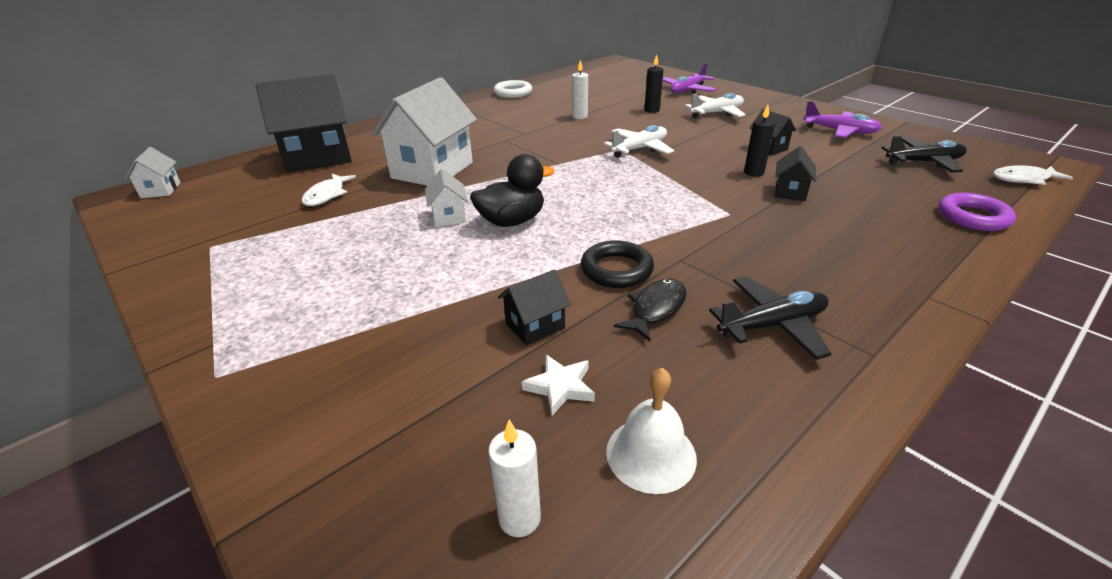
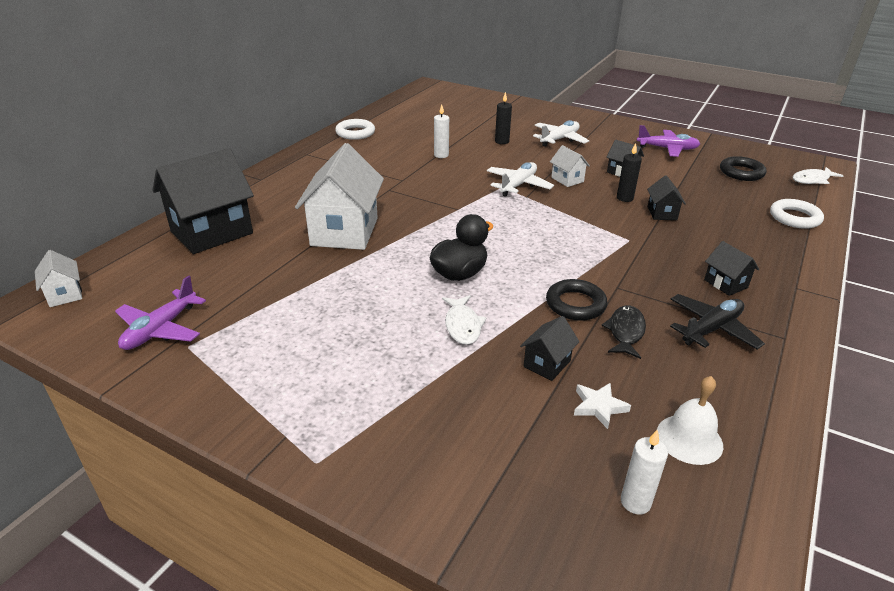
camera: 20 degrees left, 0 degrees up
white fish [301,174,356,206] -> white fish moved to [442,295,486,345]
white house [425,169,468,227] -> white house moved to [550,145,590,187]
purple plane [663,62,717,94] -> purple plane moved to [115,275,206,350]
black plane [882,136,967,173] -> black ring [720,156,767,181]
purple ring [939,192,1016,231] -> white ring [770,199,824,229]
none -> black house [704,241,759,296]

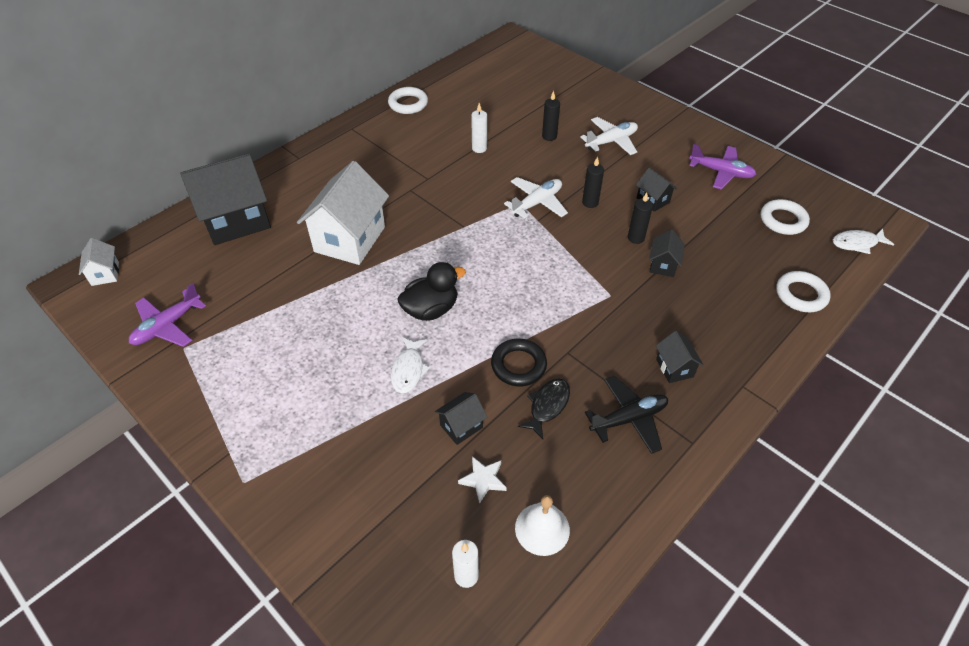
camera: 15 degrees right, 15 degrees up
white house [550,145,590,187] -> black candle [582,156,604,208]
black ring [720,156,767,181] -> white ring [761,199,810,235]

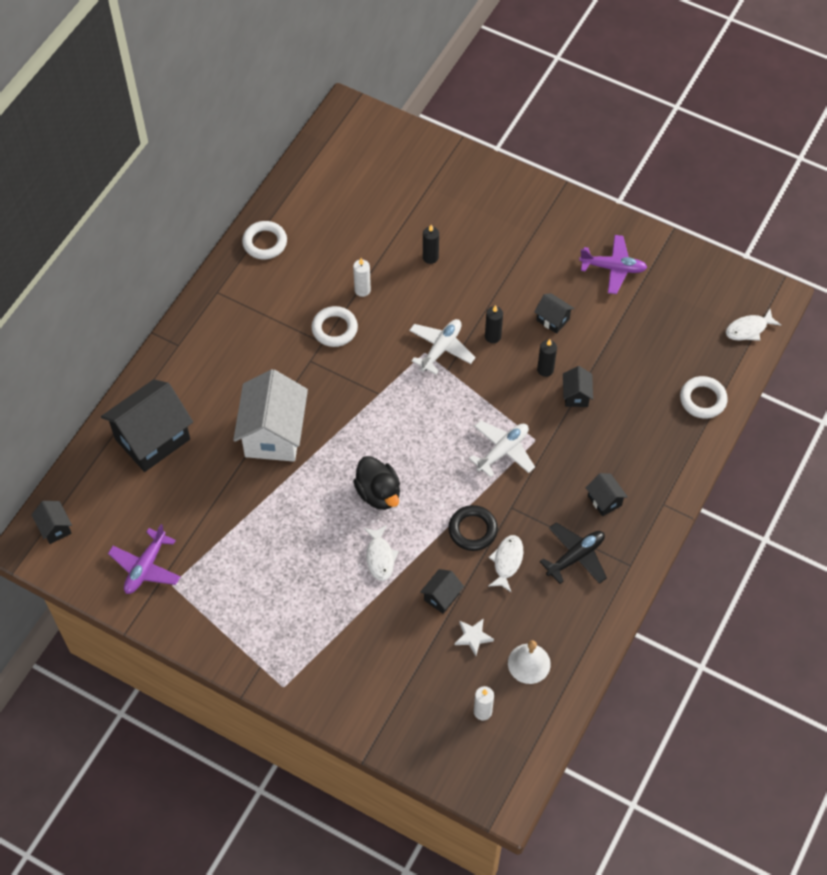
camera: 15 degrees left, 10 degrees up
white house [79,238,119,286] -> black house [31,501,72,544]
black duck [397,262,466,321] -> black duck turned 105 degrees clockwise [353,456,400,510]
black fish [518,379,570,439] -> white fish [488,535,523,593]
white plane [580,117,638,155] -> white plane moved to [469,420,535,478]
white ring [761,199,810,235] -> white ring moved to [311,306,358,347]

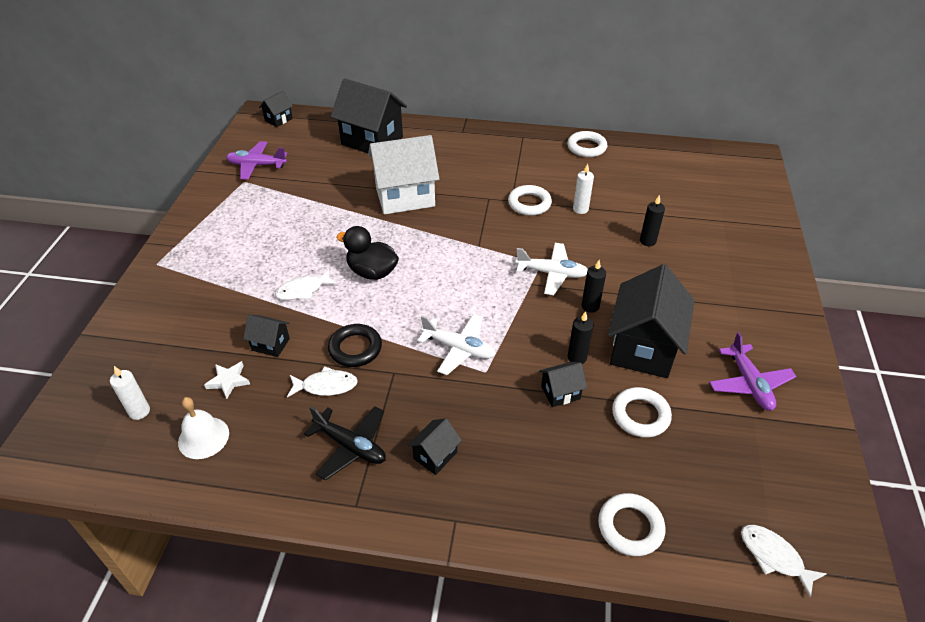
camera: 70 degrees right, 15 degrees down
black duck [353,456,400,510] -> black duck turned 75 degrees clockwise [336,226,399,280]
black house [534,293,574,334] -> black house [608,264,695,378], size x2.17
none -> white ring [612,387,672,438]

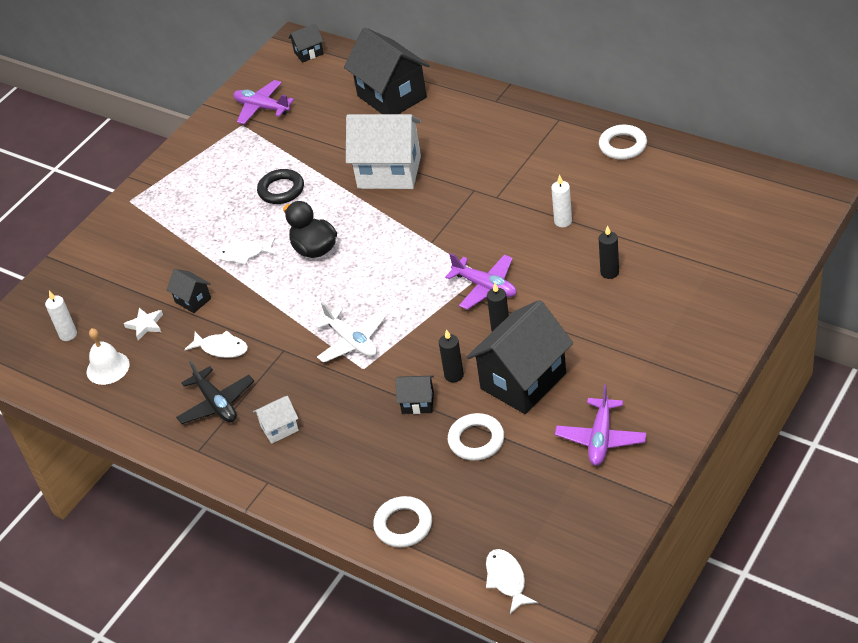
camera: 30 degrees right, 0 degrees up
black ring [328,324,382,367] -> black ring moved to [257,169,304,204]
black house [408,418,462,475] -> white house [253,396,299,444]
white ring [508,185,552,216] -> none
white plane [516,243,588,295] -> purple plane [445,253,517,310]

